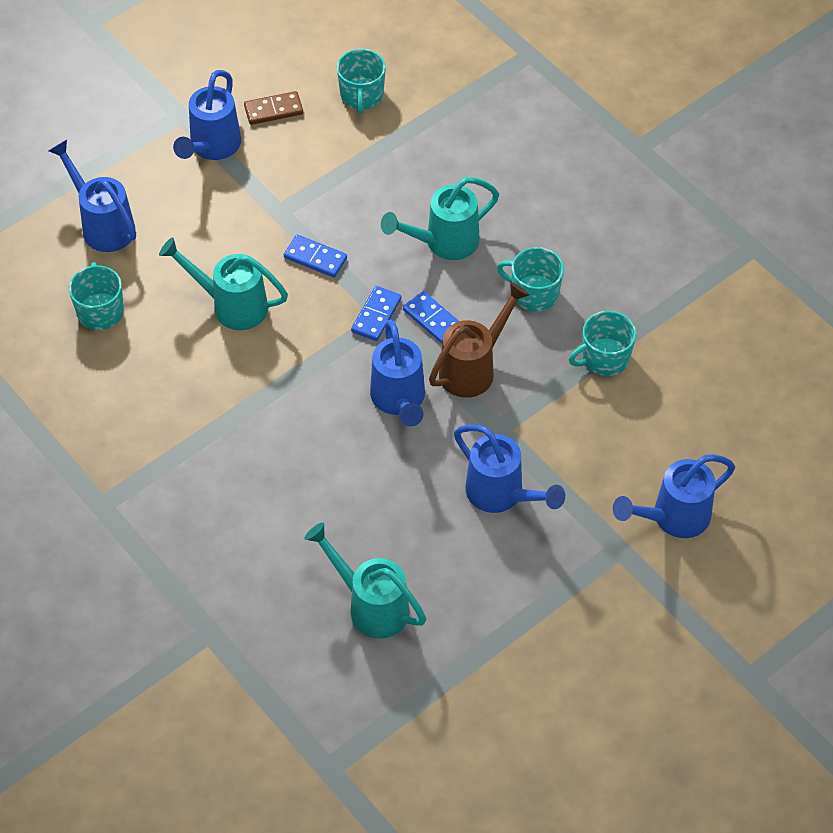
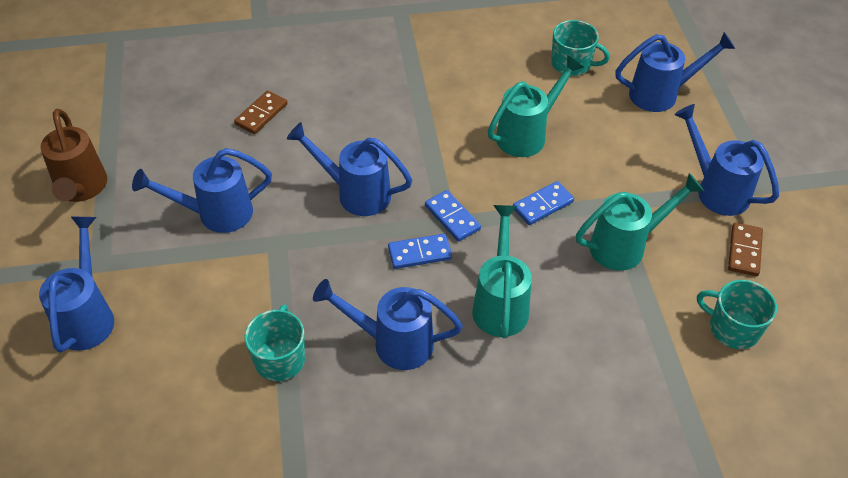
camera: 120 degrees right, 5 degrees down
turquoise watering can [304,522,426,639] -> turquoise watering can moved to [576,173,704,271]
brown watering can [429,282,530,398] -> brown watering can moved to [40,109,107,202]
turquoise mug [497,247,564,312] -> blue watering can [313,279,463,370]
none -> brown domino [234,90,288,134]

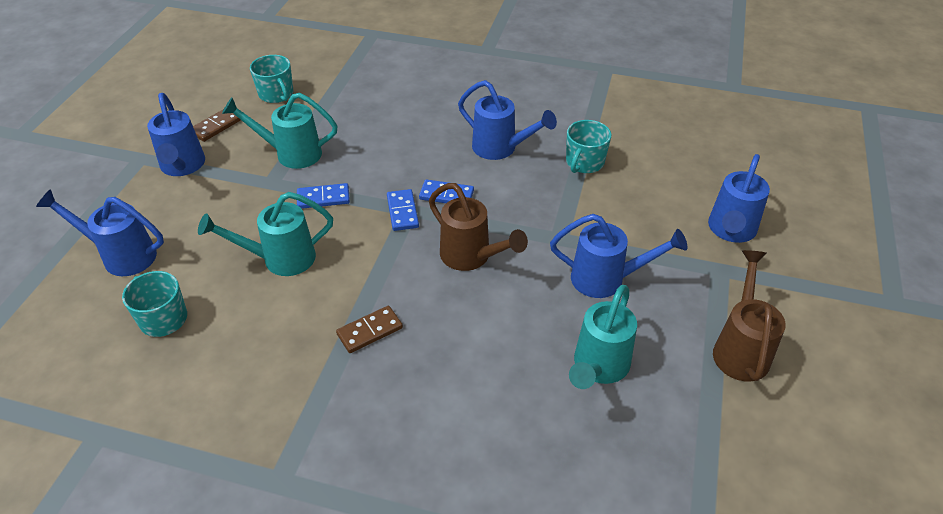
camera: 155 degrees left, 5 degrees down
brown domino [234,90,288,134] -> brown domino moved to [336,306,403,353]
blue watering can [287,122,412,216] -> brown watering can [429,183,528,271]
turquoise watering can [472,205,532,338] -> turquoise watering can moved to [569,285,637,389]

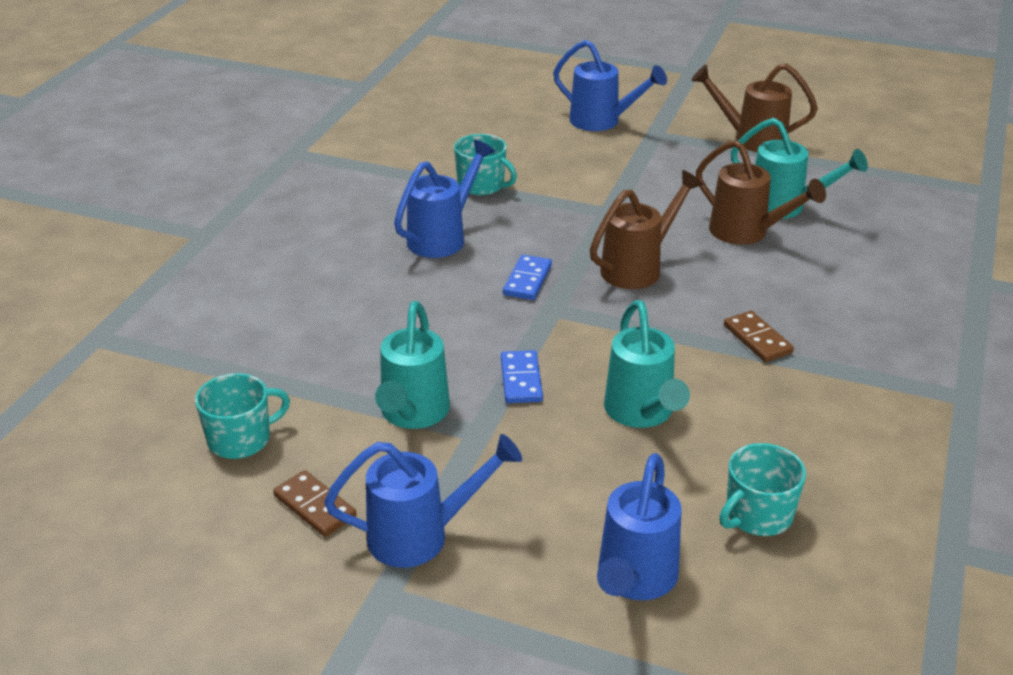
camera: 85 degrees left, 10 degrees down
blue domino [387,189,419,231] -> none
blue watering can [550,214,688,298] -> none
none -> brown watering can [696,140,826,245]

